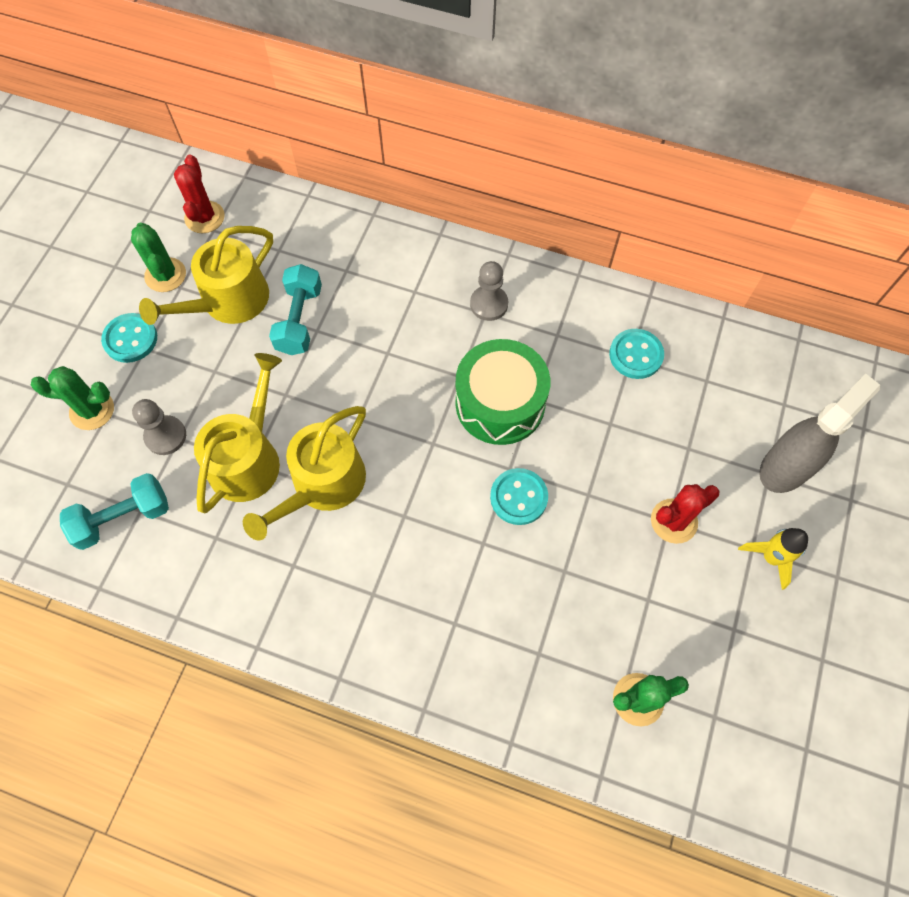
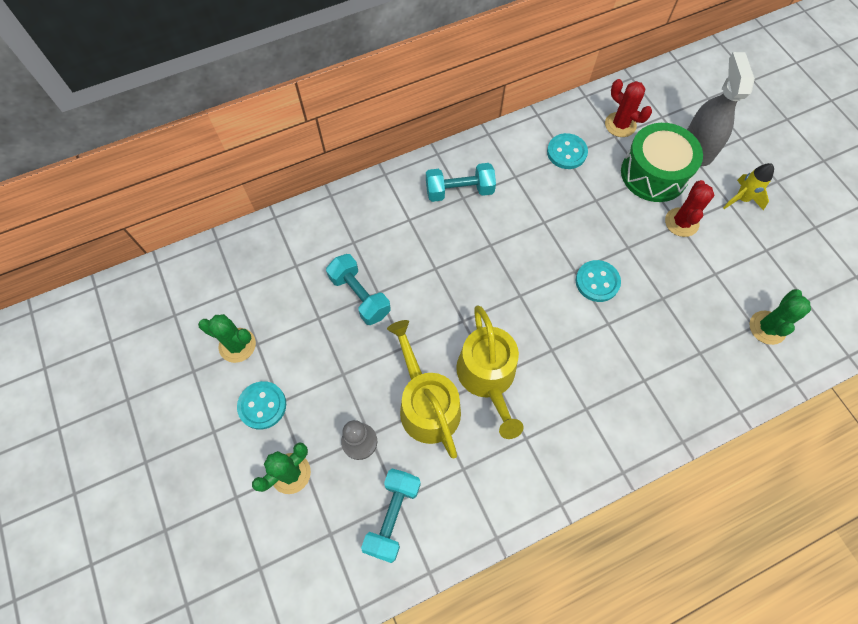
camera: 45 degrees left, 0 degrees up
yellow watering can [139,226,273,325] -> none
red cactus [174,155,225,233] -> red cactus moved to [605,79,652,137]
green drum [456,339,550,445] -> green drum moved to [621,123,703,202]
grey pawn [470,261,508,321] -> turquoise dumbbell [426,163,496,202]

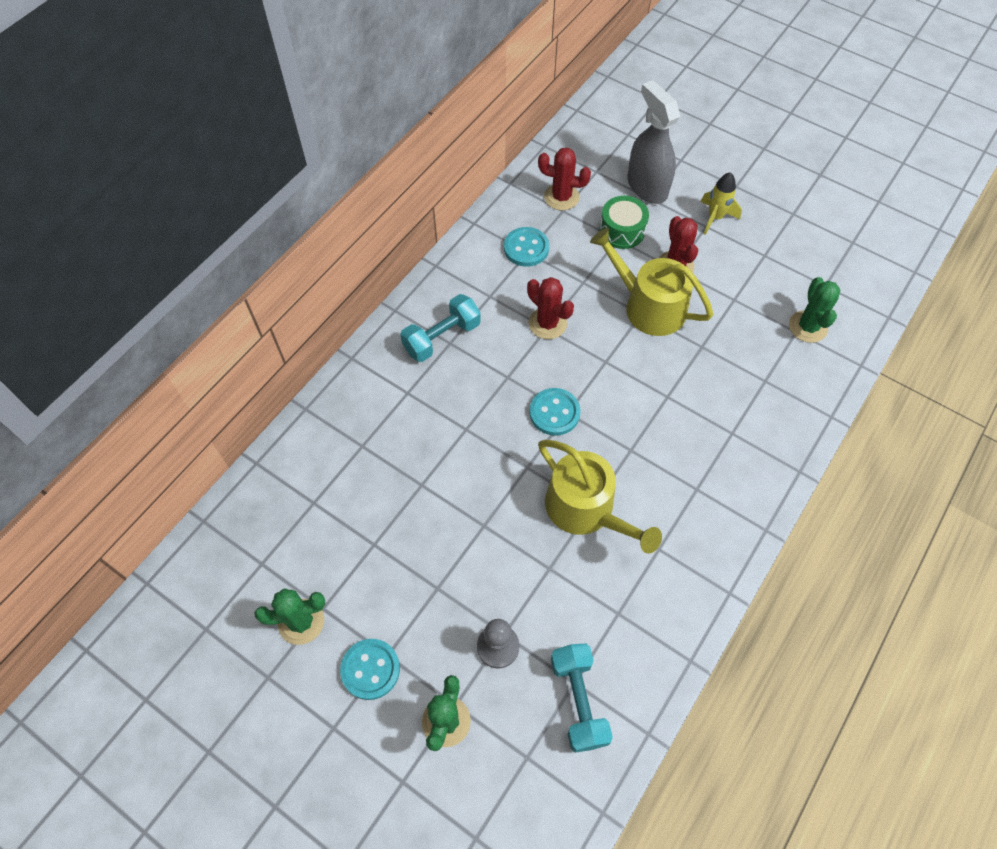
camera: 30 degrees left, 5 degrees down
turquoise dumbbell [326,254,391,325] -> none
yellow watering can [387,320,461,458] -> yellow watering can moved to [590,228,713,336]
turquoise button [576,260,621,302] -> turquoise button moved to [530,388,581,436]
green drum [621,123,703,202] -> green drum [599,196,649,249], size x0.62
none -> red cactus [527,277,574,339]

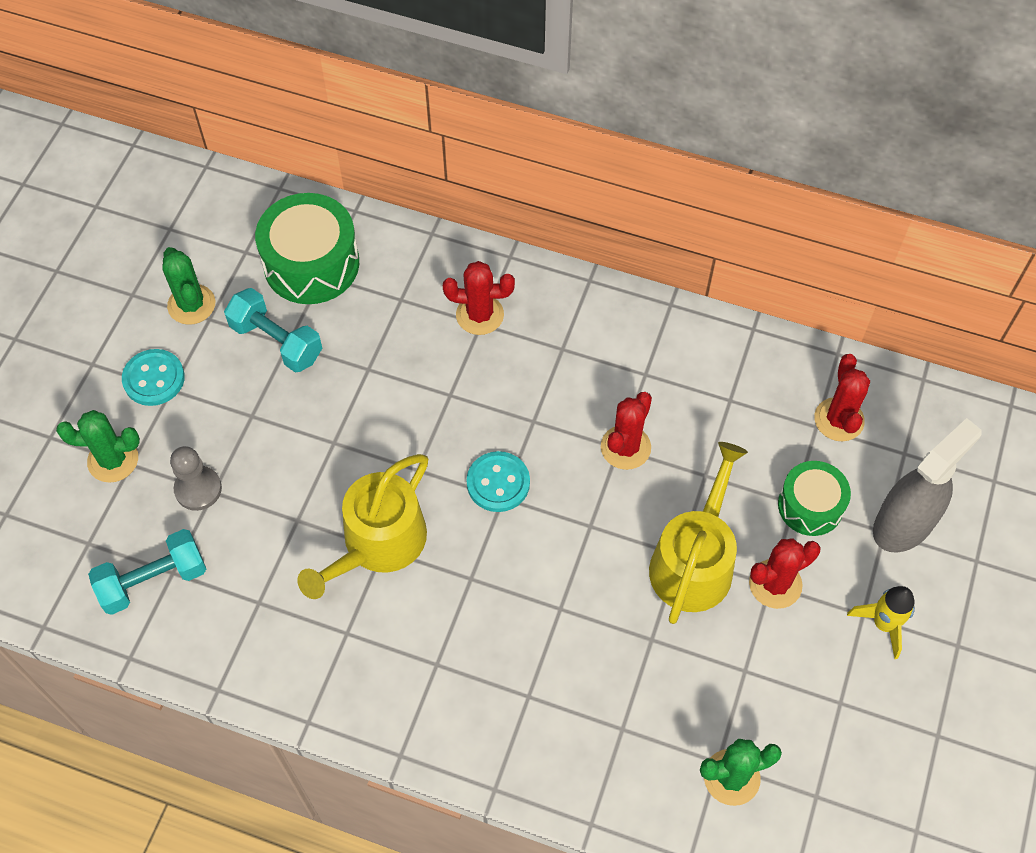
camera: 75 degrees right, 0 degrees up
turquoise dumbbell [400,294,481,362] -> turquoise dumbbell moved to [224,288,322,372]
turquoise button [504,227,549,267] -> none
none -> green drum [255,193,359,304]
none -> red cactus [443,261,515,335]

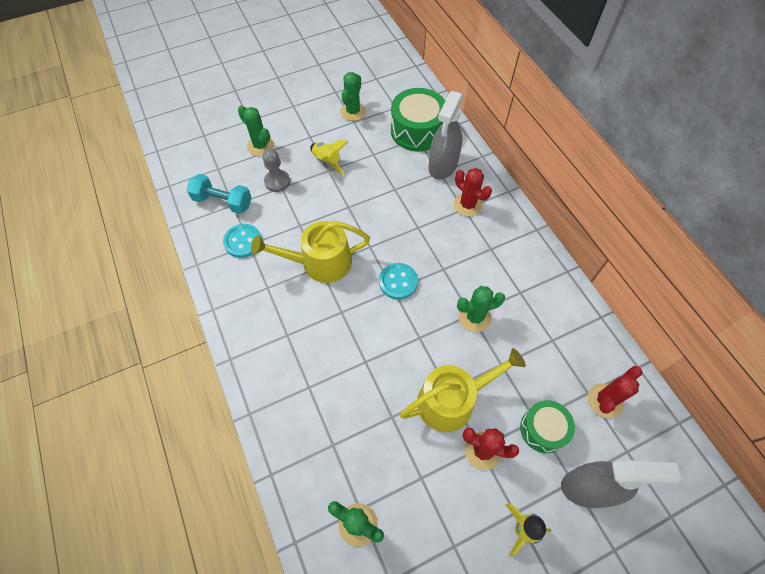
camera: 45 degrees right, 0 degrees up
turquoise button [122,349,185,406] -> turquoise button moved to [223,224,262,258]
turquoise dumbbell [224,288,322,372] -> none
red cactus [601,392,652,470] -> green cactus [457,286,505,332]
none -> yellow rocket [310,140,348,176]
none -> grey spray bottle [429,91,464,179]

